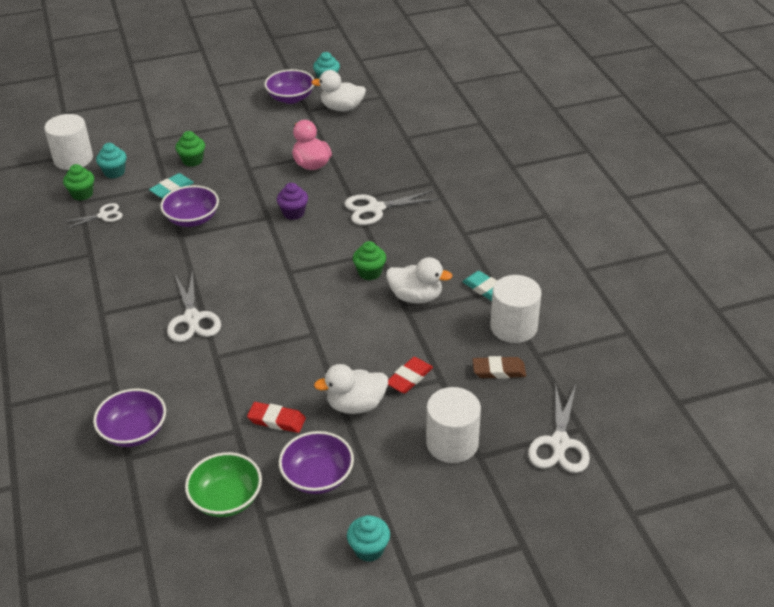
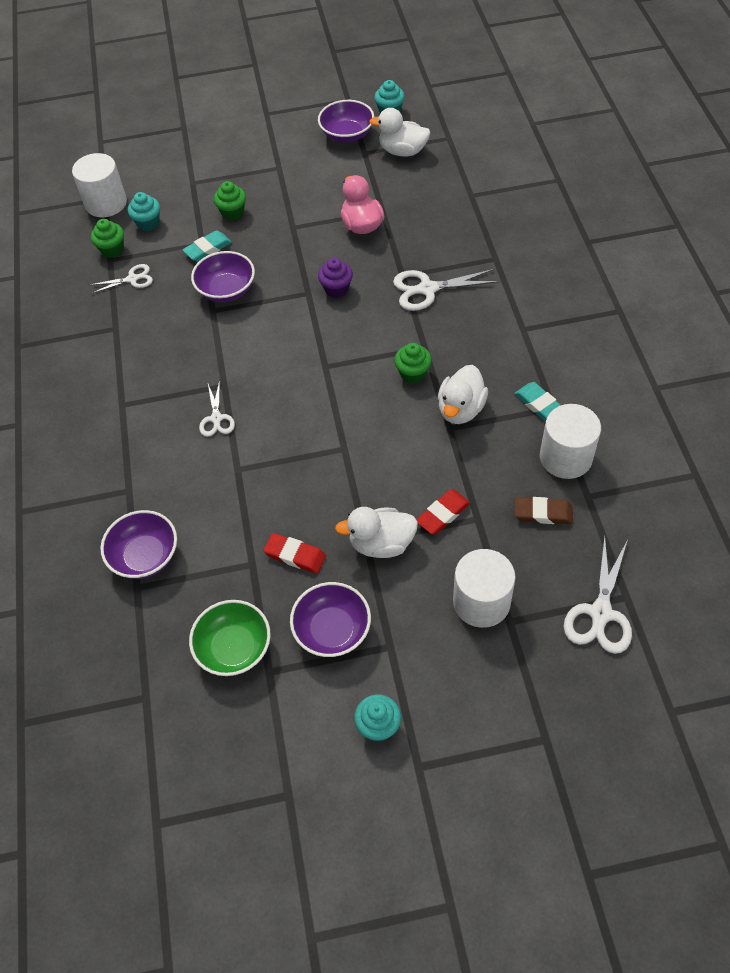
camera: 10 degrees right, 15 degrees up
white scissors [167,269,221,342] -> white scissors [199,380,235,437], size x0.62
white duck [386,257,453,304] -> white duck turned 90 degrees clockwise [438,365,488,424]

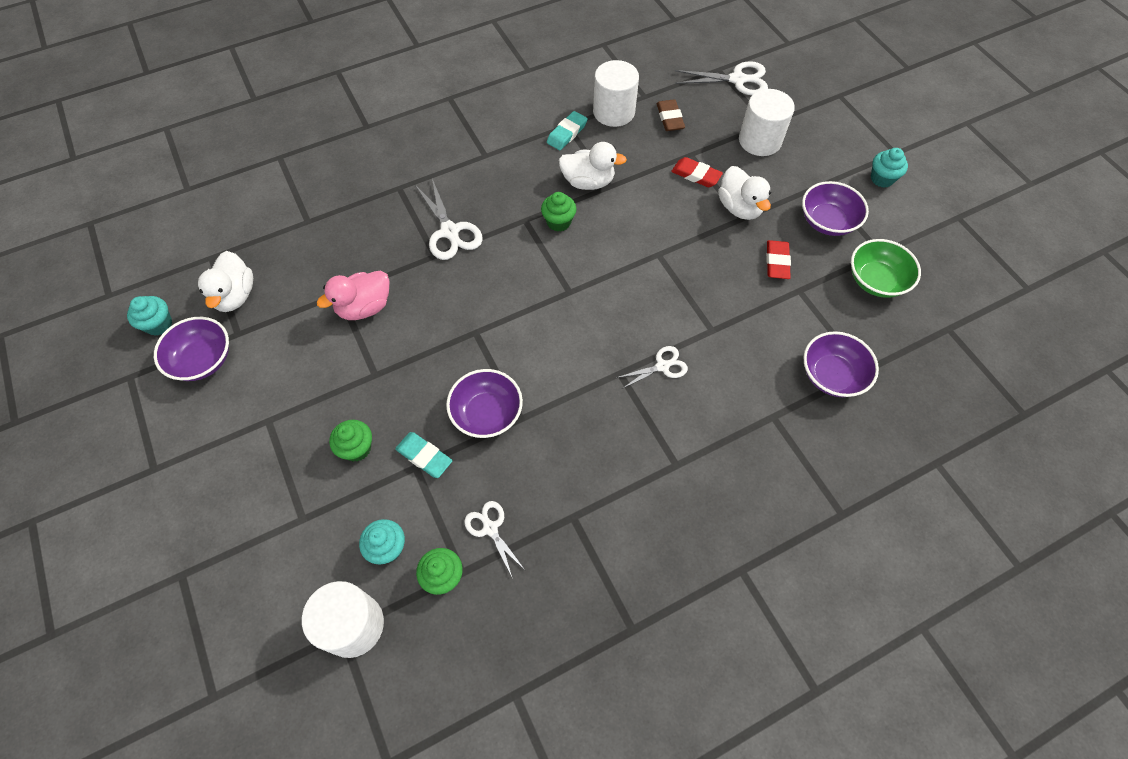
camera: 110 degrees left, 5 degrees up
purple cupcake [318,258,353,298] -> none

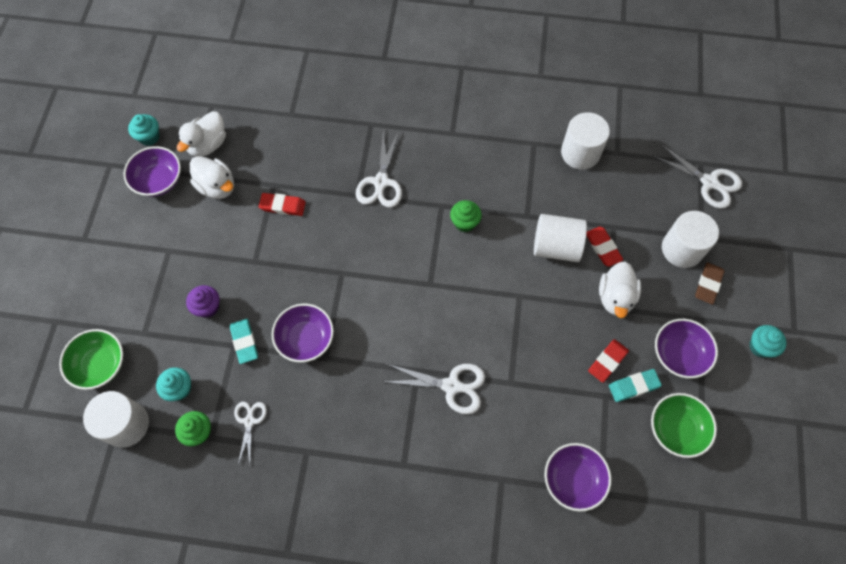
camera: 35 degrees right, 5 degrees up
pink duck [317,270,389,320] -> red eraser [259,193,306,216]
green cupcake [329,420,372,462] -> purple cupcake [186,285,219,318]
turquoise eraser [547,111,588,150] -> turquoise eraser moved to [609,369,662,402]
white duck [559,142,627,190] -> white duck moved to [190,156,234,199]
white scissors [616,346,688,389] -> white scissors [382,364,485,414], size x1.62
brown eraser [657,99,685,131] -> brown eraser moved to [695,263,724,304]
none -> green bowl [59,329,123,390]
none -> white cylinder [534,214,587,262]

